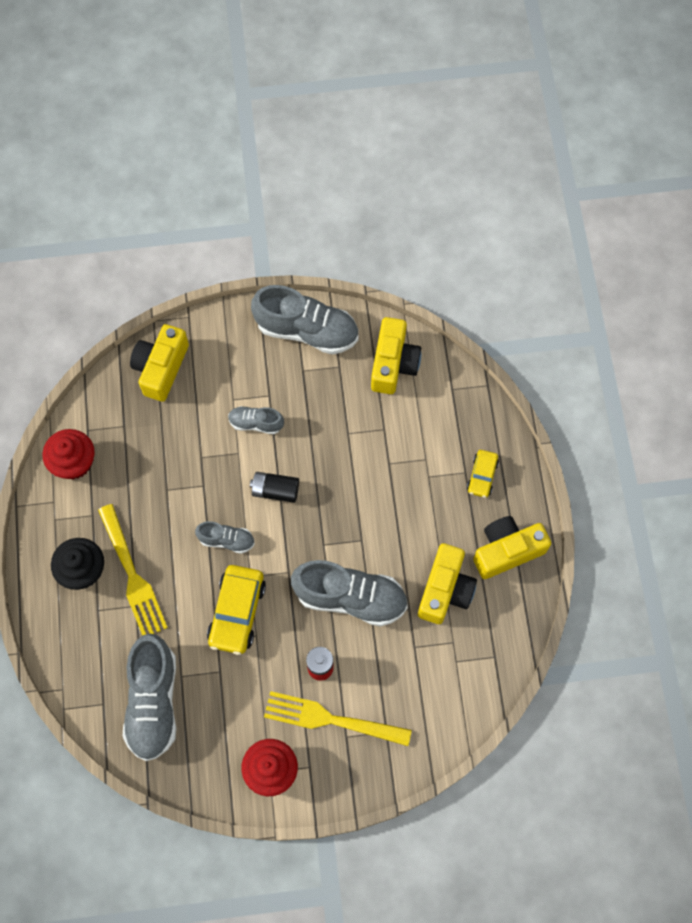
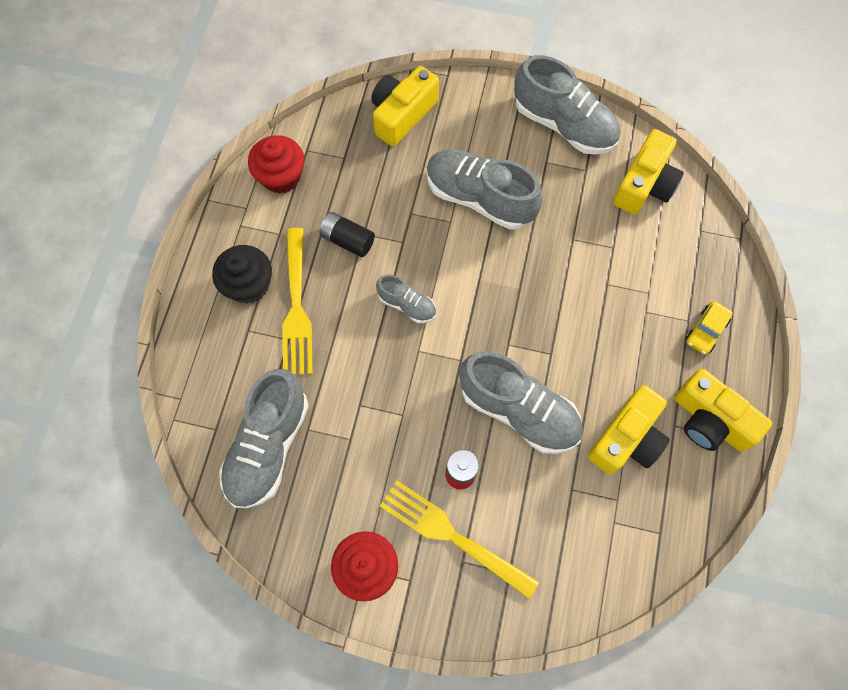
camera: 20 degrees right, 0 degrees up
yellow car [207,565,266,655] -> none
grey shoe [228,406,284,434] -> grey shoe [427,149,543,230], size x1.95
black battery [250,472,299,503] -> black battery moved to [320,212,375,257]
yellow camera [473,516,551,579] -> yellow camera turned 135 degrees counterclockwise [674,369,773,451]

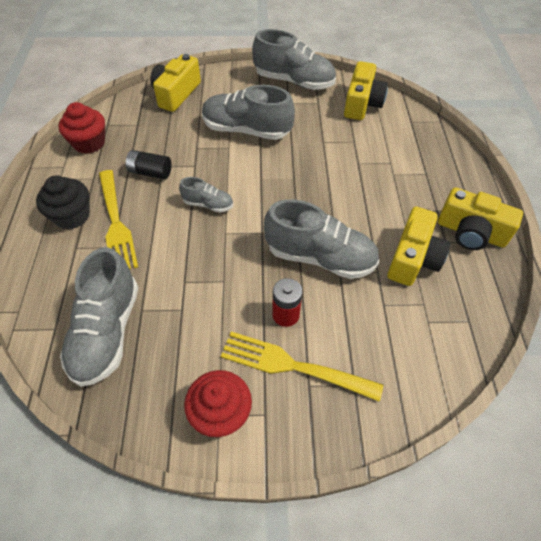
camera: 15 degrees left, 15 degrees down
yellow car [685,301,733,355] -> none

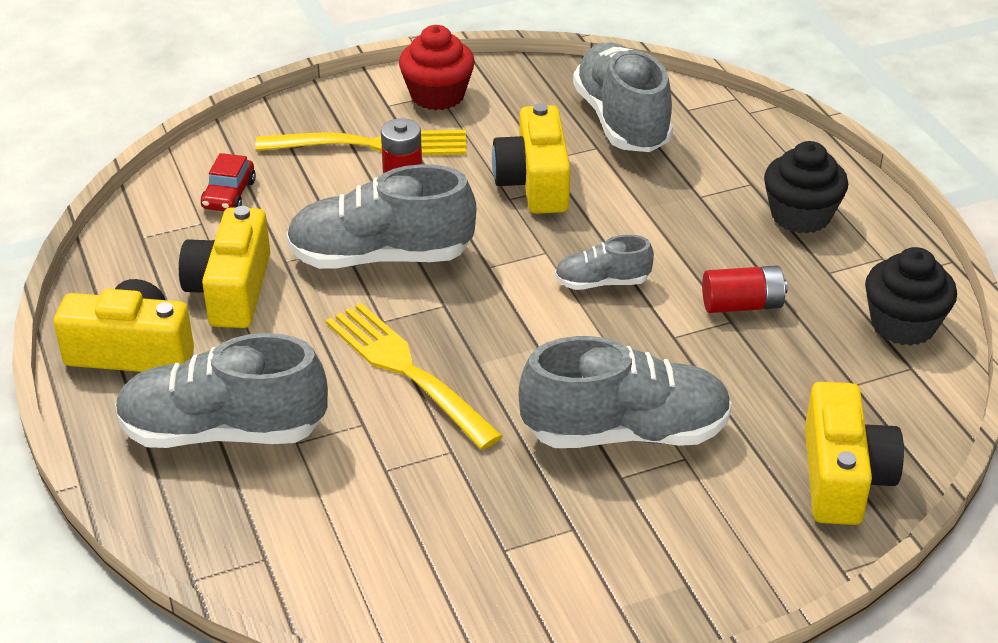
camera: 160 degrees right, 15 degrees down
red cupcake [59,102,105,154] -> black cupcake [865,247,957,346]
yellow fork [99,170,138,269] -> yellow fork moved to [326,303,503,450]
black battery [126,150,171,179] -> red battery [702,265,788,313]
grey shoe [252,29,336,90] -> grey shoe moved to [115,333,328,448]
yellow camera [344,61,388,120] -> yellow camera moved to [492,103,571,214]
none -> red car [201,153,256,211]

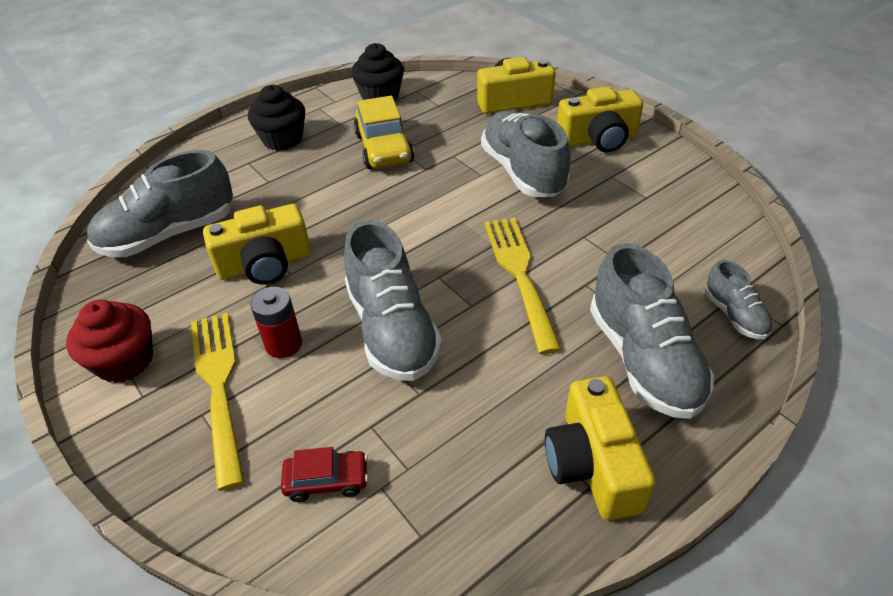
camera: 105 degrees left, 5 degrees up
yellow camera [179,206,270,328] -> yellow camera moved to [557,86,643,152]
yellow fork [326,303,503,450] -> yellow fork turned 135 degrees clockwise [484,217,561,354]
grey shoe [555,235,654,290] -> grey shoe moved to [705,260,773,339]
red battery [702,265,788,313] -> yellow car [354,96,414,169]

